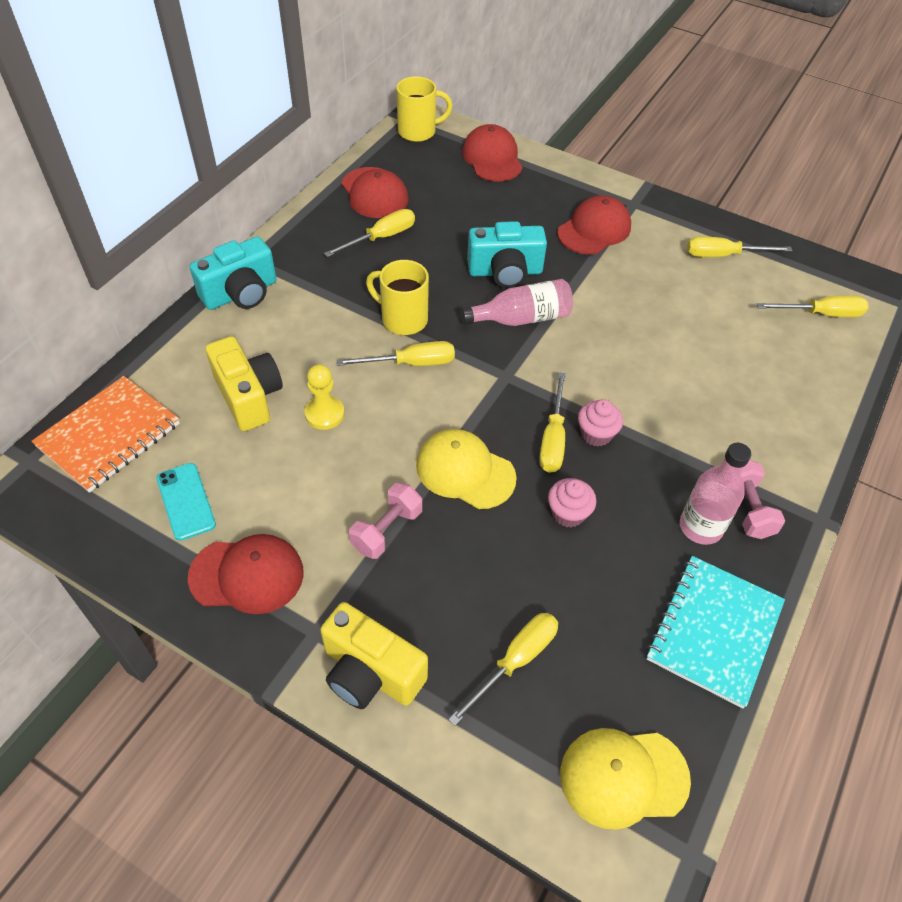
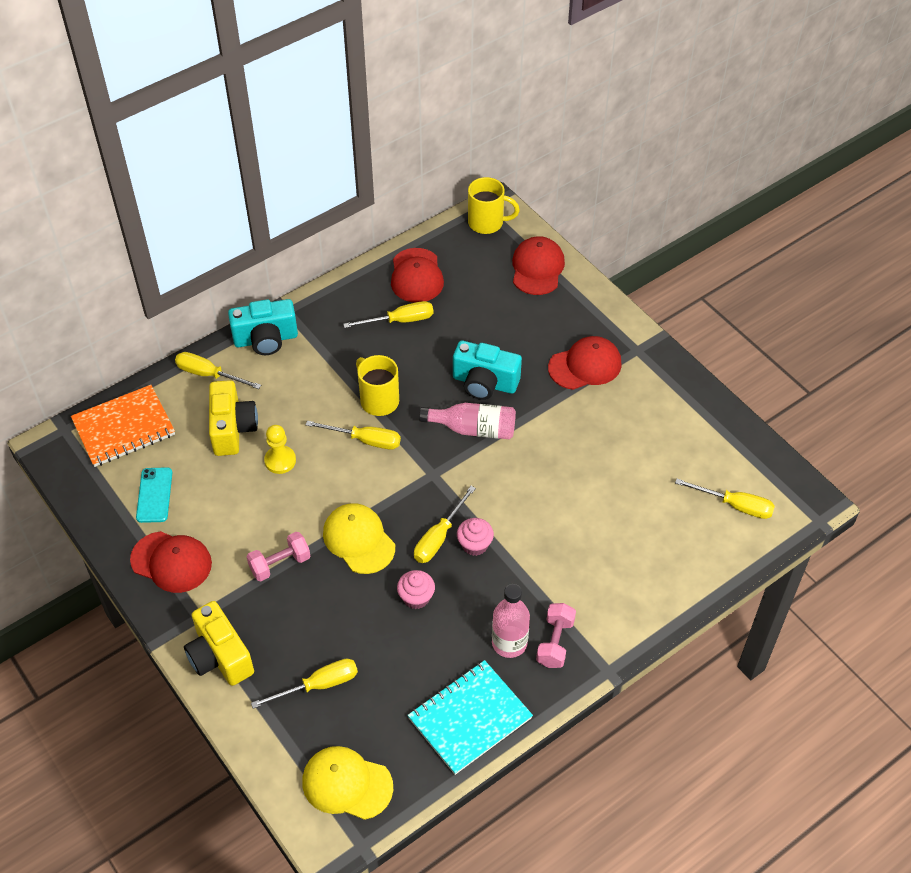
camera: 25 degrees right, 0 degrees up
yellow screwdriver [687,236,792,257] -> yellow screwdriver moved to [175,352,261,389]

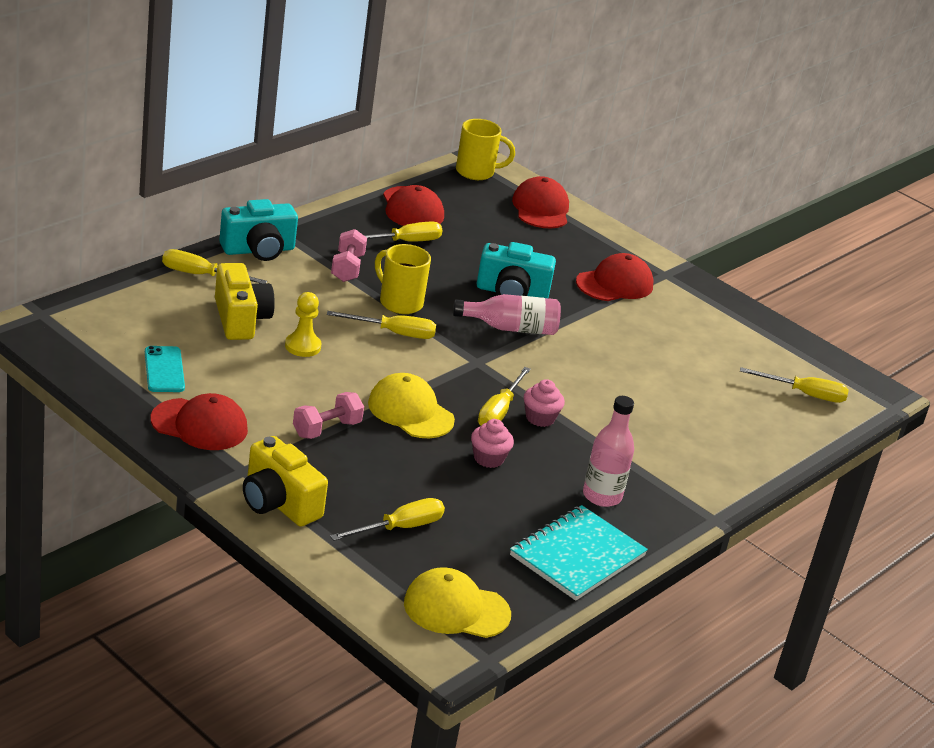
camera: 15 degrees left, 20 degrees down
orange notebook [71,385,175,467] -> none
pink dumbbell [536,603,576,668] -> pink dumbbell moved to [331,229,367,282]

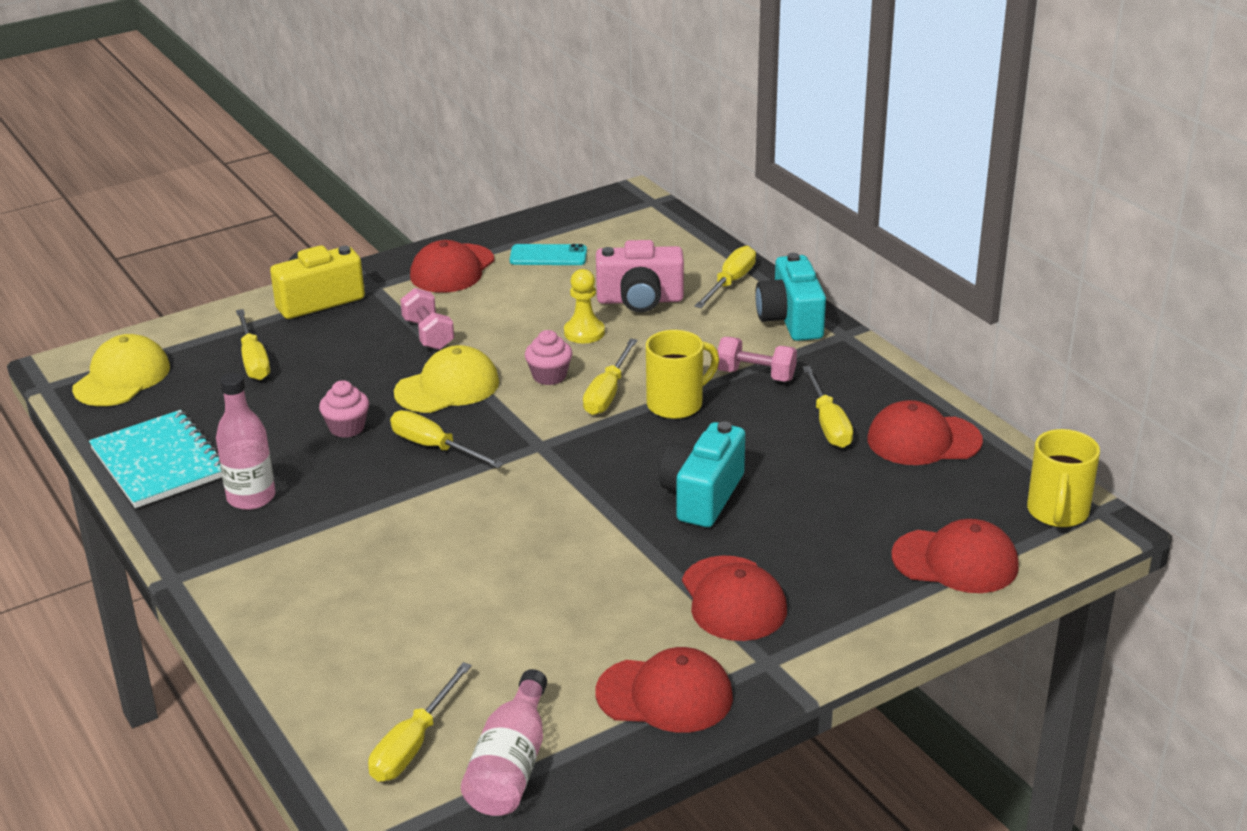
camera: 110 degrees right, 0 degrees up
yellow camera [215,263,275,340] -> pink camera [596,240,684,312]
pink bottle [453,294,561,335] -> pink bottle moved to [461,669,547,816]
pink cupcake [524,379,565,427] -> pink cupcake moved to [525,330,573,385]
none -> red cap [595,647,733,733]

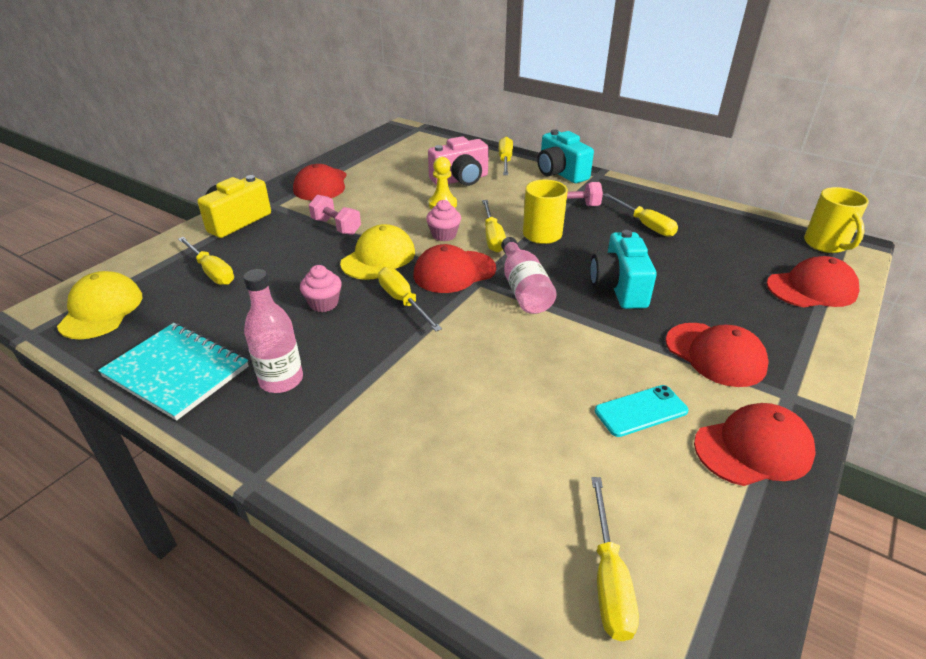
camera: 25 degrees left, 5 degrees up
yellow screwdriver [390,410,504,468] -> yellow screwdriver turned 45 degrees clockwise [378,267,442,331]
pink bottle [461,669,547,816] -> pink bottle moved to [501,237,557,314]
turquoise phone [510,244,587,265] -> turquoise phone moved to [595,385,688,437]
red cap [868,400,983,465] -> red cap moved to [413,244,496,293]

